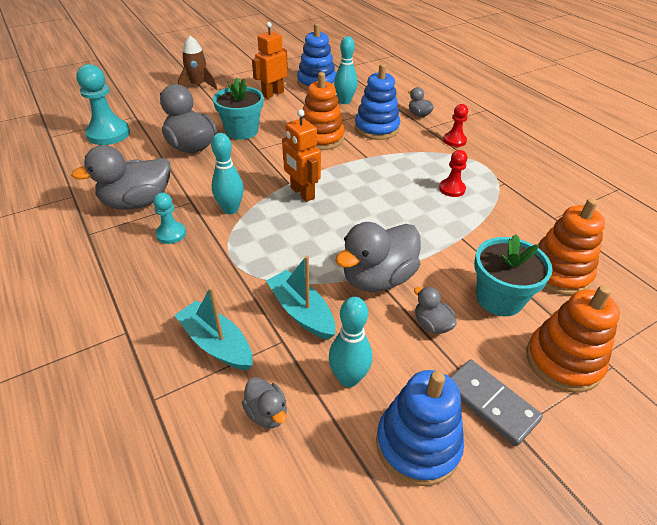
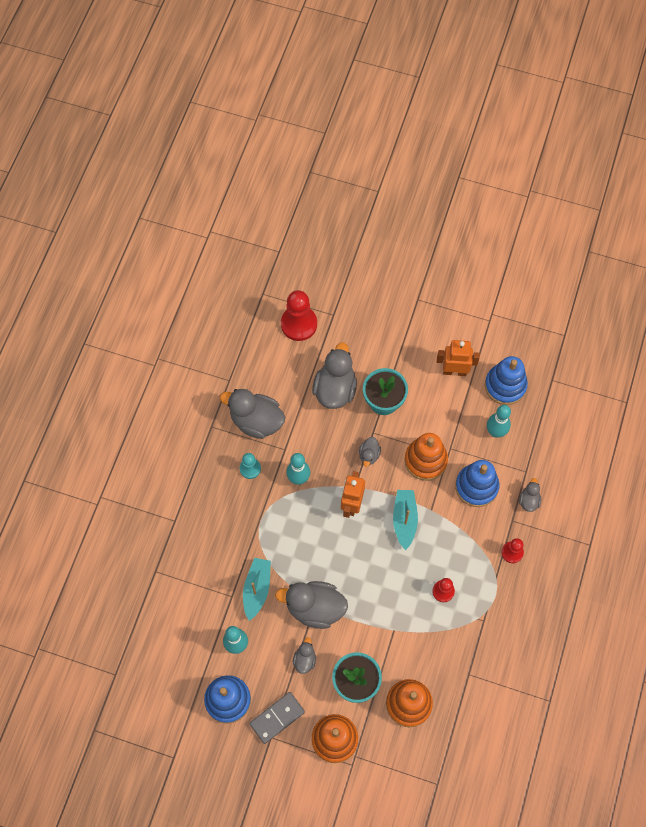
camera: 50 degrees right, 25 degrees up
turquoise pawn [76,64,130,145] -> red pawn [281,290,317,341]
turquoise boat [175,287,253,370] -> turquoise boat moved to [393,490,418,550]
brown rocket [178,36,217,90] -> none
grey duck [242,377,287,428] -> grey duck moved to [359,437,381,467]
grey domino [450,359,543,446] -> grey domino turned 45 degrees clockwise [249,692,305,744]

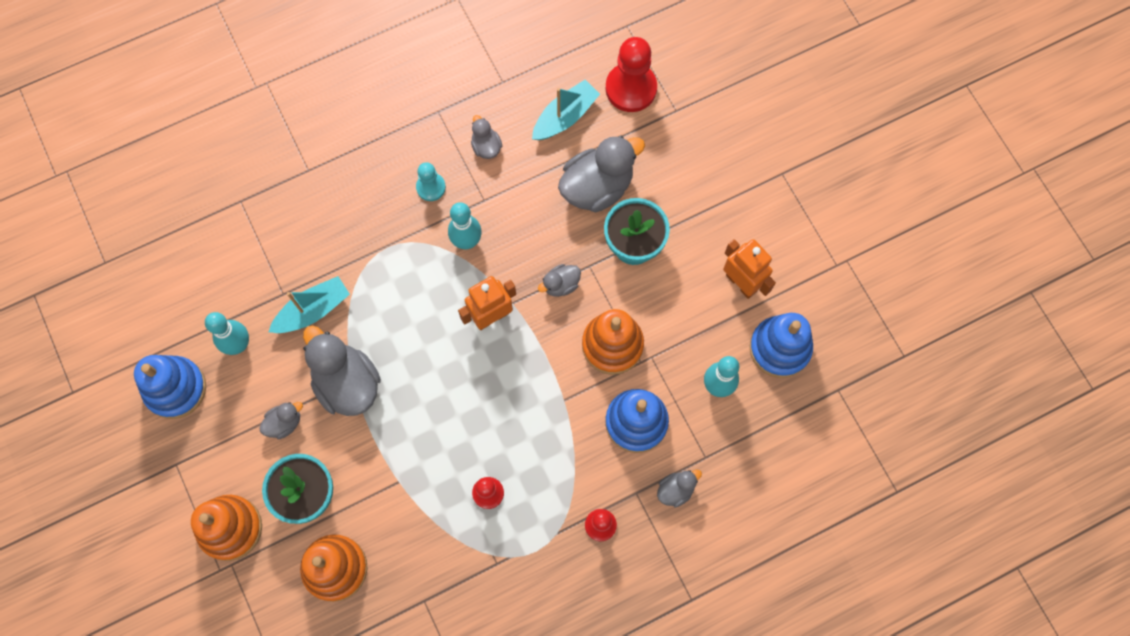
camera: 45 degrees right, 5 degrees up
grey duck [220,389,285,439] -> grey duck [471,115,502,159], size x0.49
grey domino [249,692,305,744] -> none
turquoise boat [393,490,418,550] -> turquoise boat moved to [532,80,600,140]

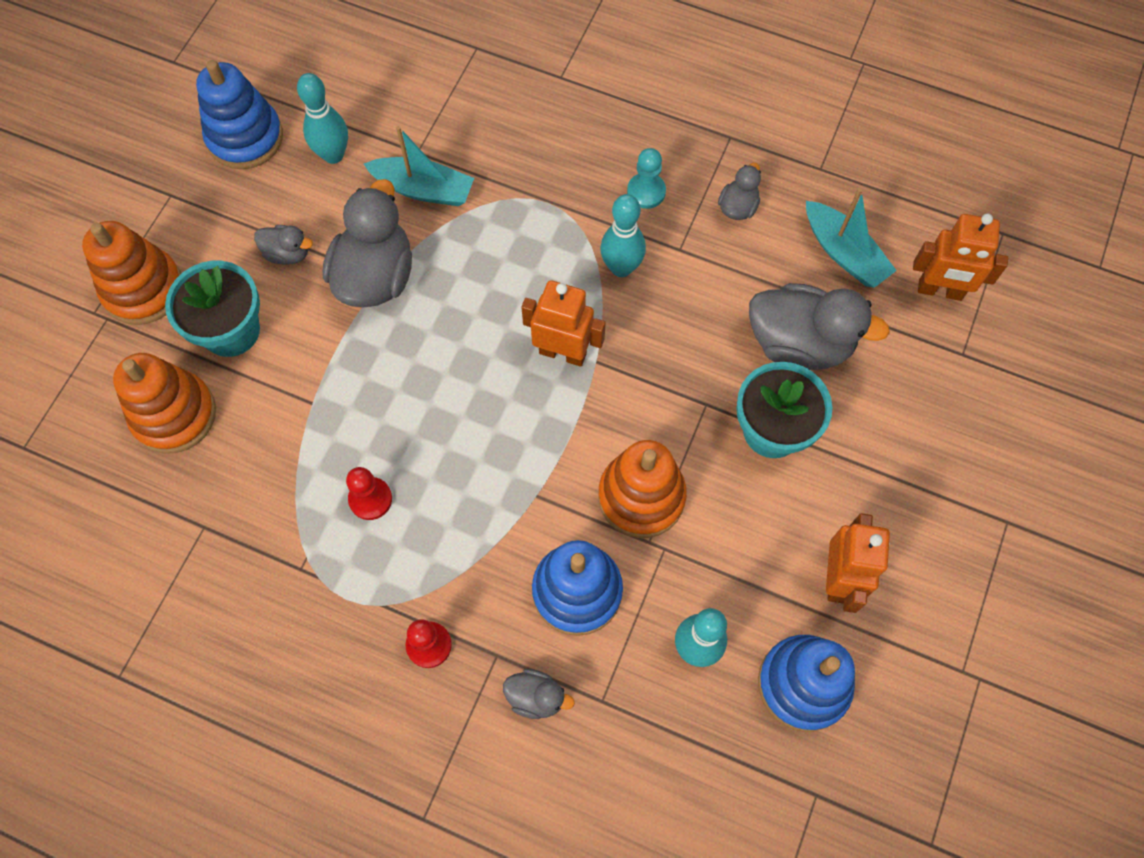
camera: 50 degrees right, 5 degrees down
turquoise boat [532,80,600,140] -> turquoise boat turned 45 degrees clockwise [806,188,897,288]
grey duck [538,264,581,297] -> none
red pawn [606,37,657,112] -> orange robot [913,214,1008,301]

